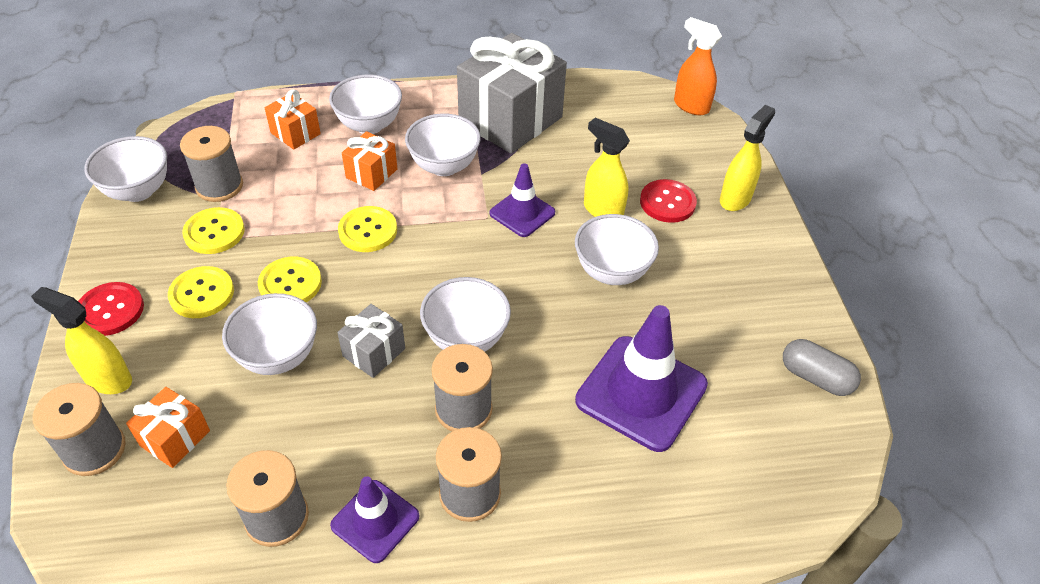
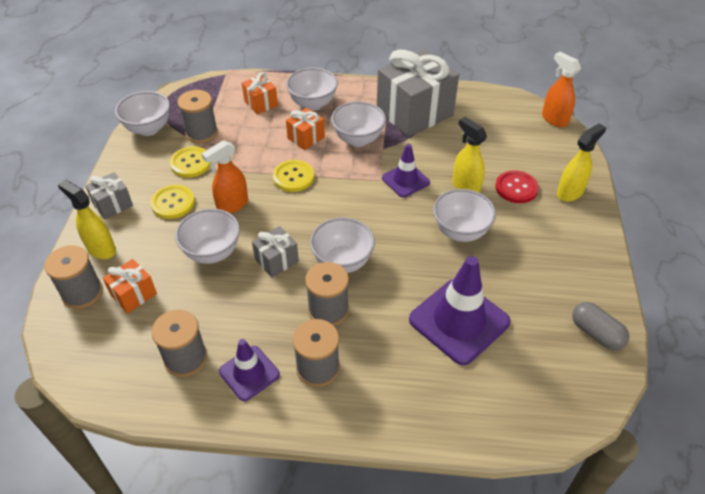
camera: 15 degrees right, 0 degrees up
red button [78,282,144,336] -> grey gift [85,172,133,219]
yellow button [258,257,322,302] -> orange spray bottle [201,140,248,213]

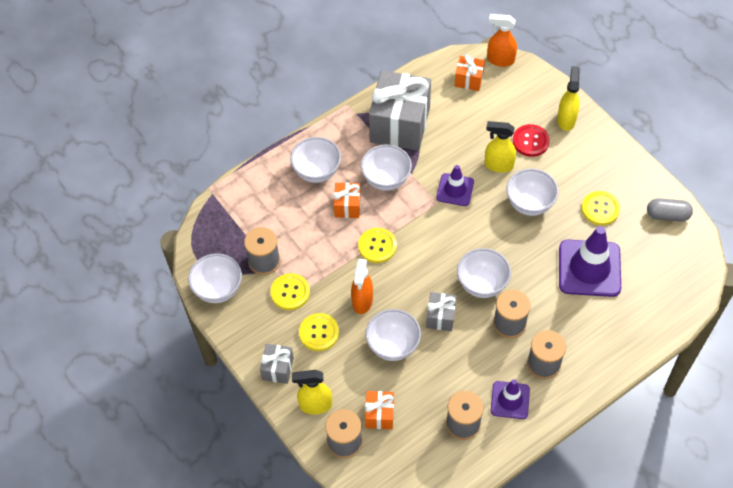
camera: 40 degrees left, 10 degrees up
orange gift [242,72,278,114] -> orange gift moved to [455,54,485,91]
none -> yellow button [582,191,620,225]

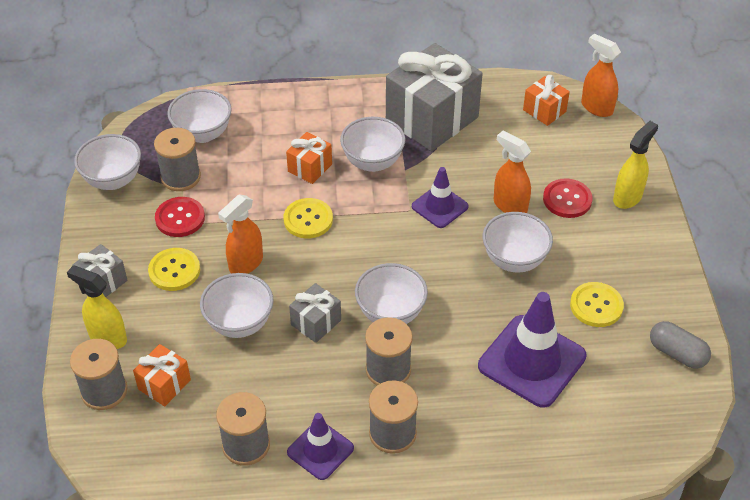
camera: 30 degrees right, 10 degrees down
yellow button [270,273,310,310] -> red button [155,197,205,237]
white bowl [290,137,341,183] -> white bowl moved to [167,89,232,143]
yellow spray bottle [485,121,516,173] -> orange spray bottle [494,131,531,213]

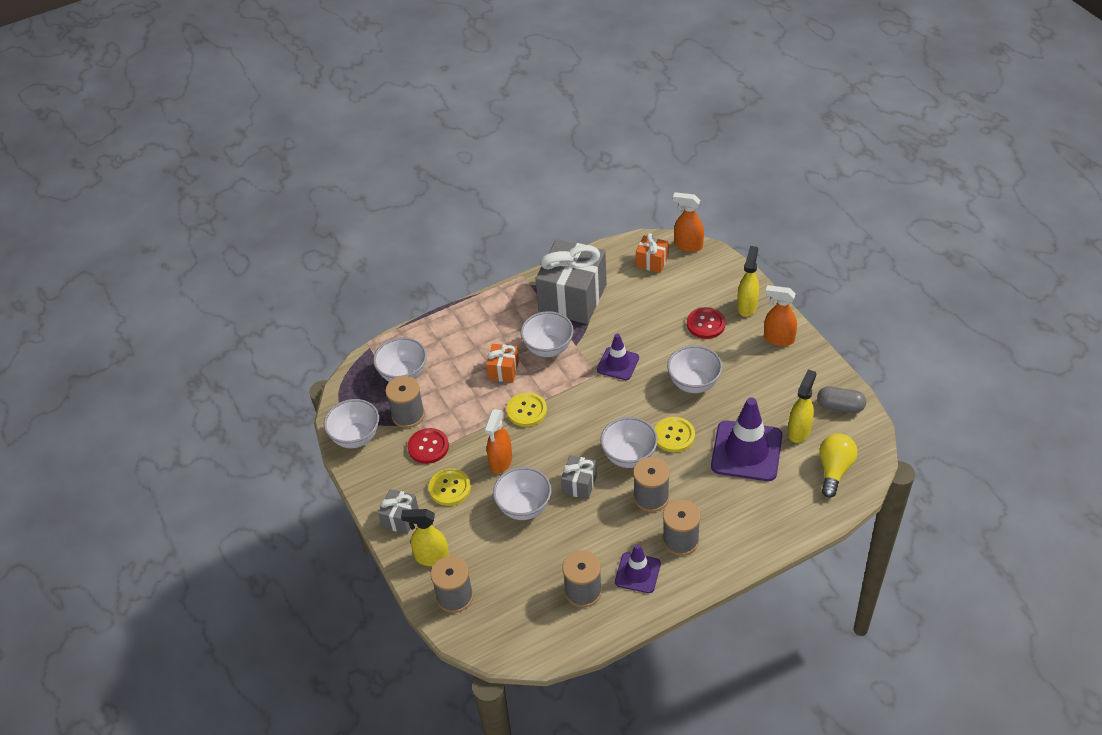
camera: 20 degrees left, 0 degrees up
orange gift [133,344,191,406] -> none
orange spray bottle [494,131,531,213] -> orange spray bottle moved to [764,285,797,346]
yellow button [570,282,624,327] -> yellow button moved to [654,417,695,453]
none -> yellow spray bottle [788,369,816,443]
none -> yellow light bulb [819,433,858,498]

